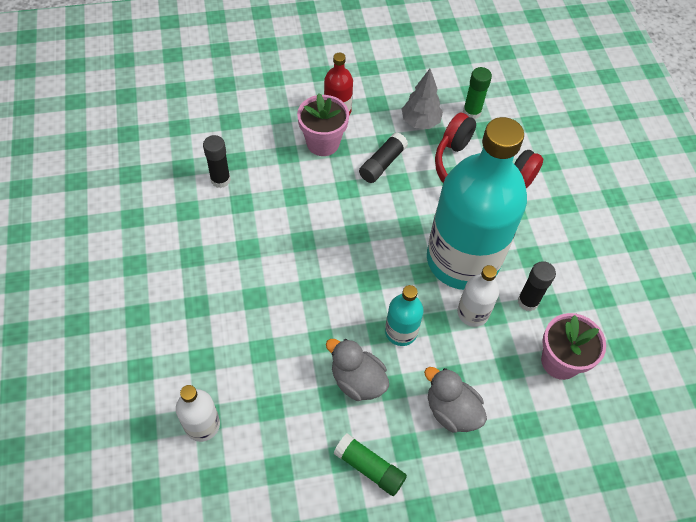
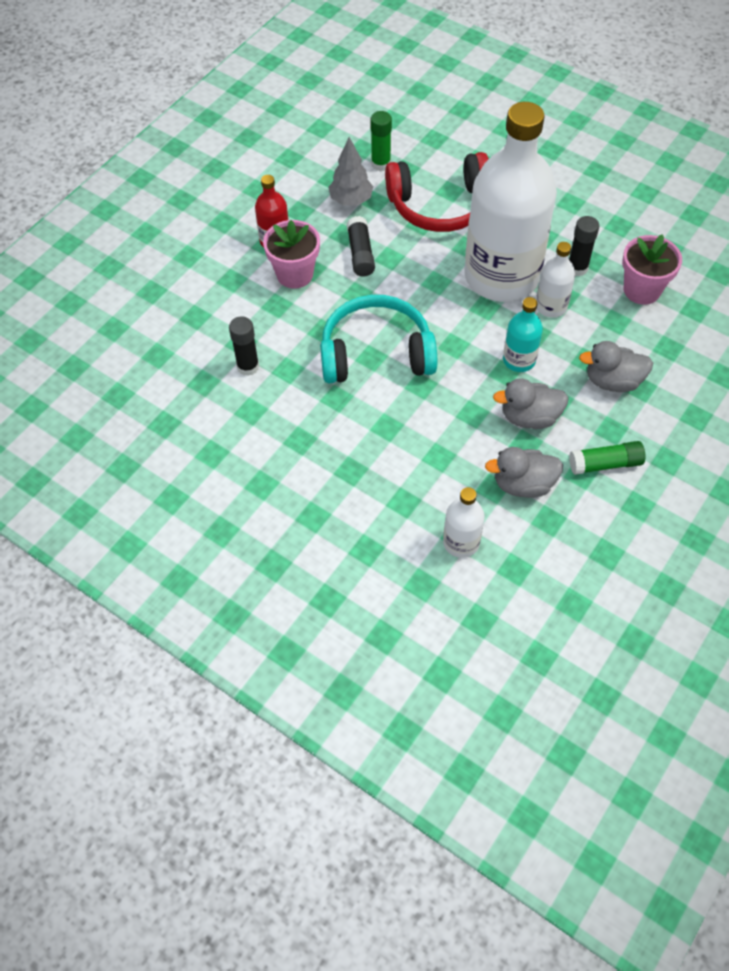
camera: 40 degrees left, 0 degrees up
turquoise bottle [427,117,527,290] -> white bottle [464,102,557,302]
none -> turquoise headphones [320,295,437,383]
none -> grey duck [485,447,563,498]

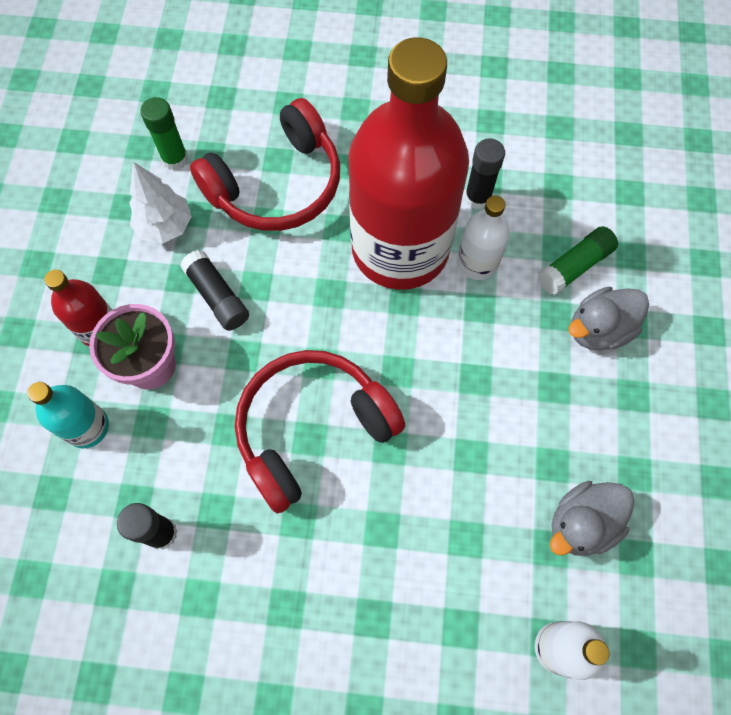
camera: 30 degrees left, 10 degrees up
turquoise headphones [320,295,437,383] -> red headphones [235,350,405,513]
grey tree [328,137,373,206] -> white tree [129,162,192,244]
white bottle [464,102,557,302] -> red bottle [348,37,469,290]
grey duck [493,378,569,429] -> none
turquoise bottle [503,297,543,372] -> turquoise bottle moved to [27,382,109,448]
green glue stick [569,441,645,475] -> green glue stick moved to [538,226,618,295]
pink flower pot [622,234,682,305] -> none

